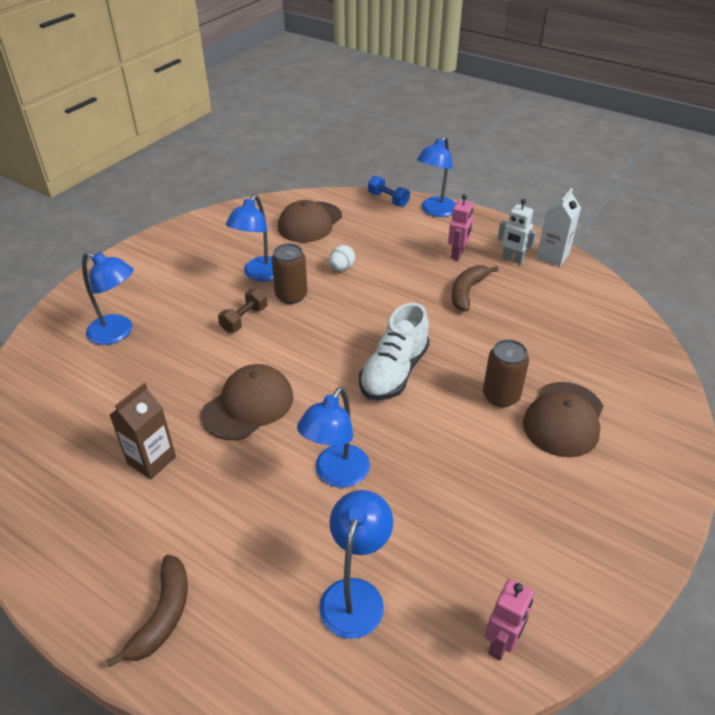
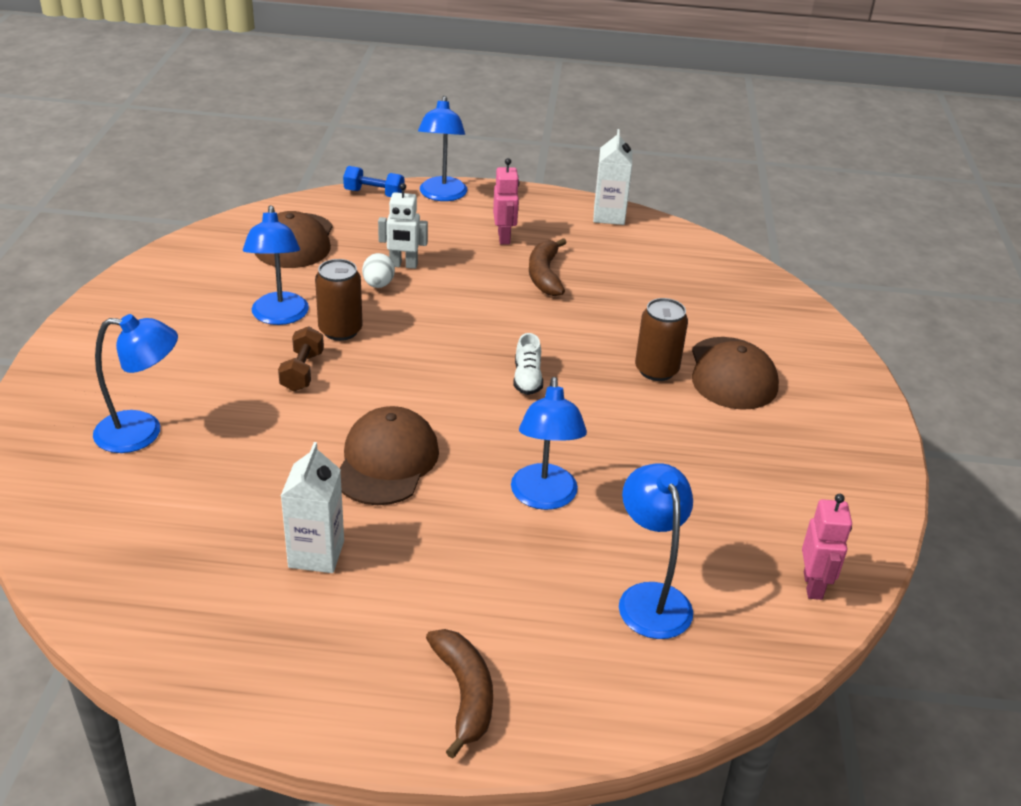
camera: 30 degrees left, 5 degrees down
brown carton [110,383,176,479] -> white carton [281,442,344,573]
white shoe [359,303,430,400] -> white shoe [514,333,543,395], size x0.51
white robot [498,199,537,264] -> white robot moved to [378,183,428,269]

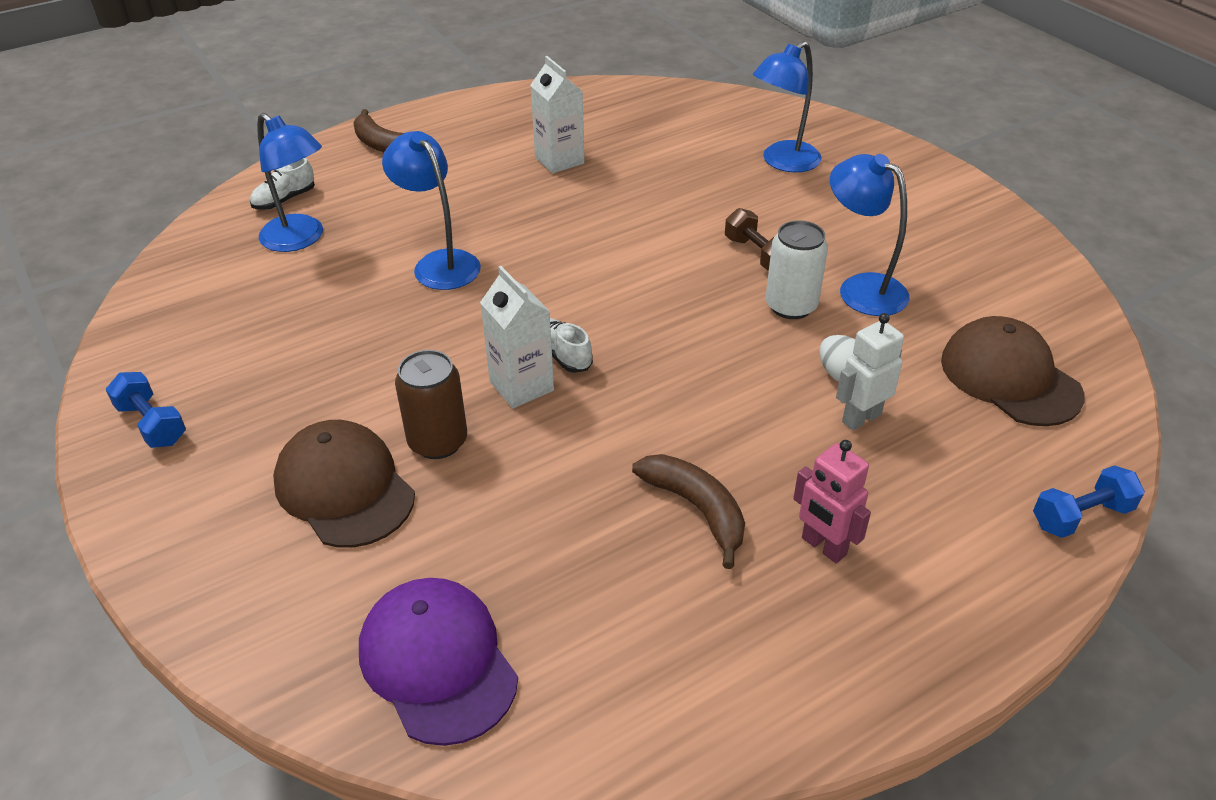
camera: 145 degrees right, 5 degrees up
brown can [315,259,363,341] -> white can [766,220,828,319]
brown cap [340,406,439,505] -> none
blue lamp [418,96,467,201] -> none
white carton [593,129,632,225] -> white carton moved to [480,266,554,408]
pink robot [802,494,852,600] -> none
none -> blue dumbbell [105,372,186,448]
none -> white shoe [250,158,315,210]
none -> purple cap [359,578,518,746]

